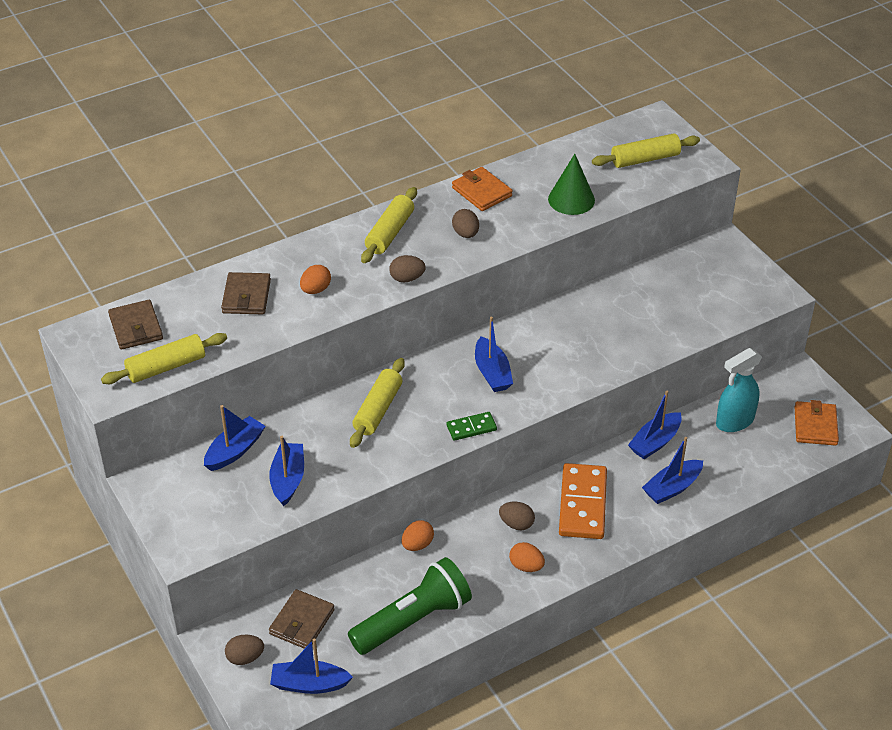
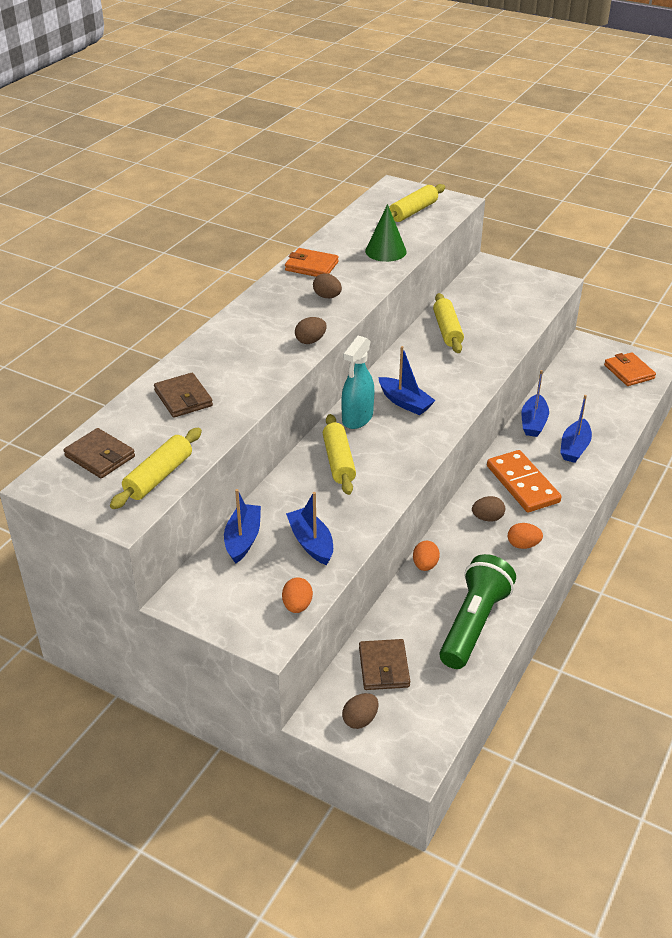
camera: 30 degrees left, 5 degrees down
blue boat [270,638,353,694] -> none
orange egg [300,265,331,294] -> orange egg moved to [282,577,313,613]
yellow rolling pin [361,187,417,263] -> yellow rolling pin moved to [433,293,464,353]
green domino [447,412,497,441] -> none
turquoise spray bottle [716,348,762,432] -> turquoise spray bottle moved to [341,336,374,429]

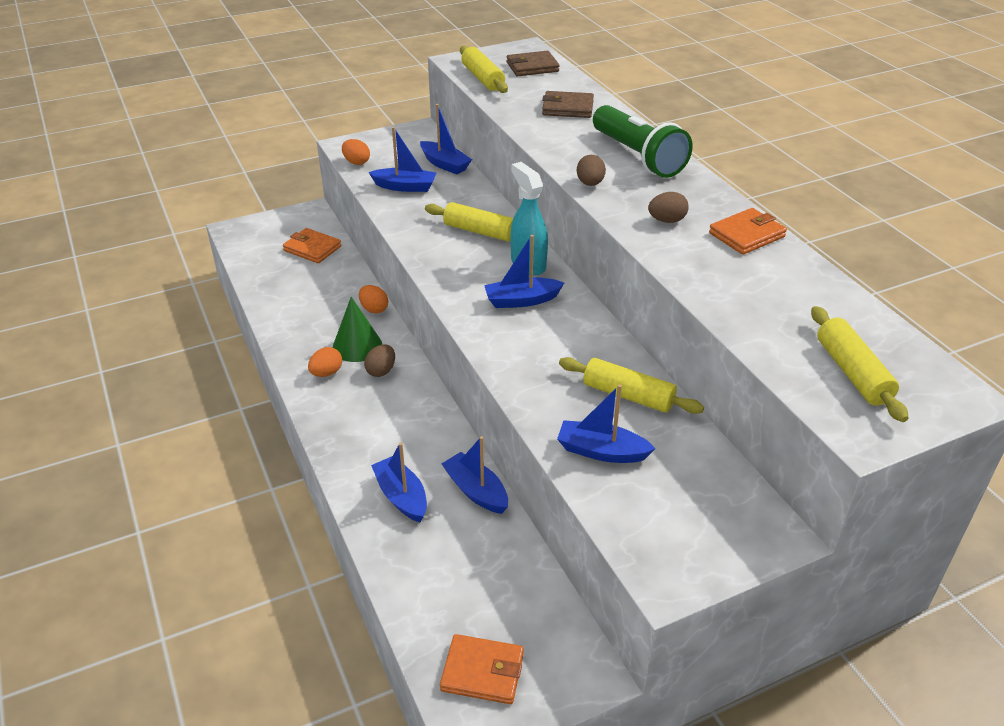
camera: 125 degrees right, 0 degrees up
brown egg [342,693,379,729] -> none
brown wallet [359,639,410,690] -> orange wallet [283,228,341,263]
green cone [365,204,407,262] -> green cone moved to [333,297,382,362]
green flashlight [439,554,516,669] -> green flashlight moved to [593,105,693,178]
orange domino [487,450,562,512] -> none
none -> blue boat [557,384,656,463]

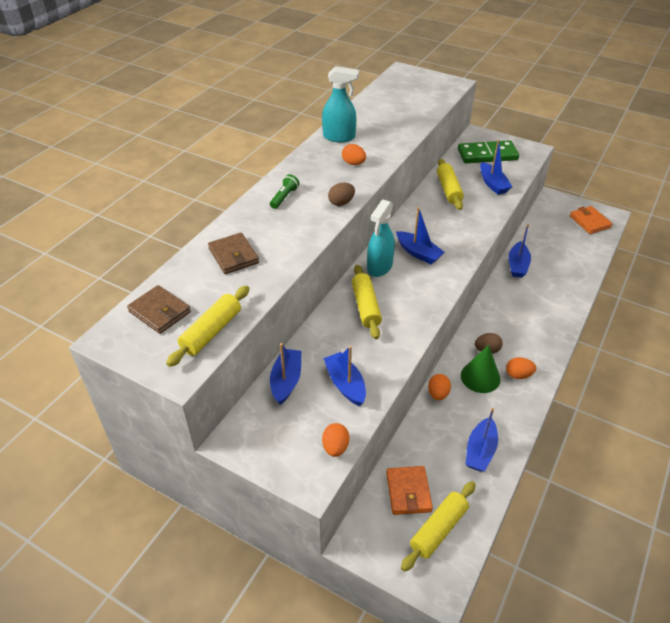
camera: 125 degrees left, 5 degrees up
blue boat [371,443,427,522] -> blue boat moved to [465,408,498,472]
green flashlight [593,105,693,178] -> green flashlight [270,174,300,209], size x0.44
brown egg [648,192,689,223] -> orange egg [342,144,366,165]
orange wallet [709,208,787,255] -> turquoise spray bottle [322,66,359,142]
yellow rolling pin [811,306,908,422] -> yellow rolling pin moved to [401,481,476,572]
none -> green domino [458,140,519,163]

